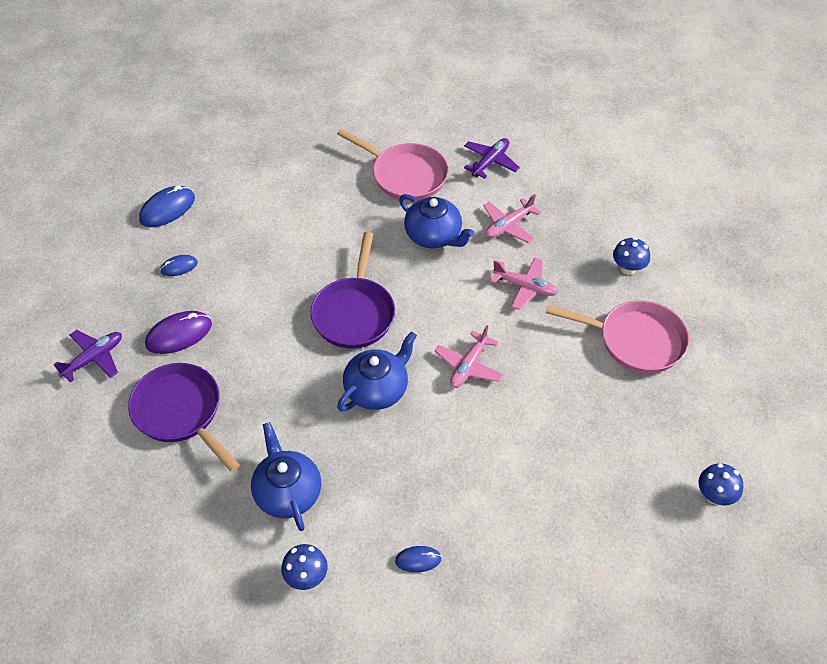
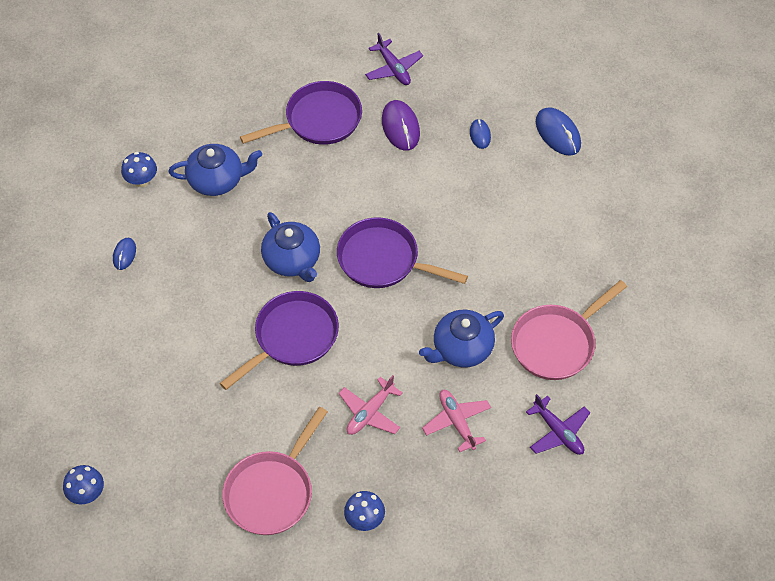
camera: 105 degrees right, 5 degrees up
pink plane [434,325,504,388] -> purple pan [220,291,339,390]

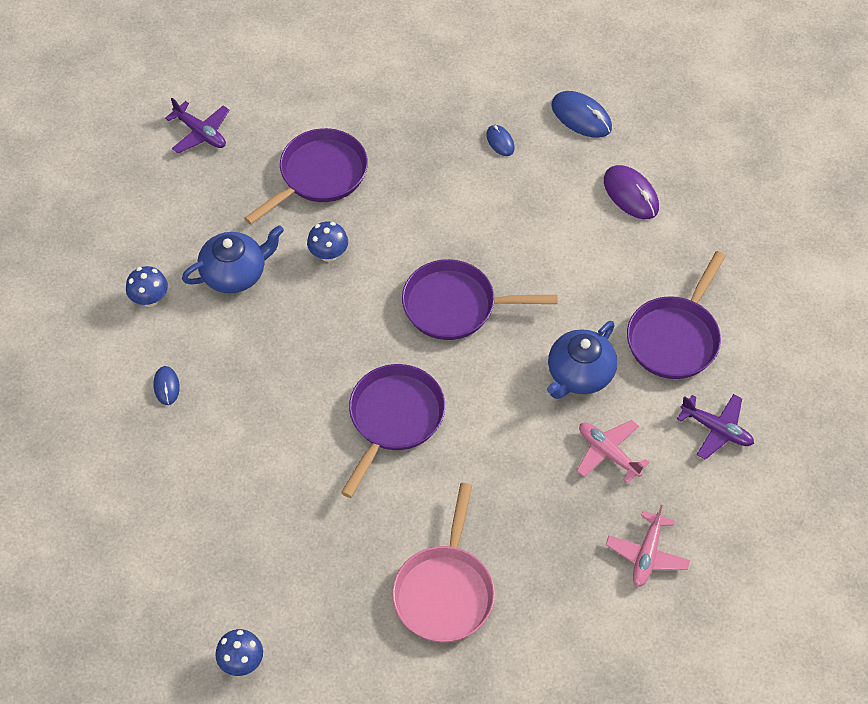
camera: 20 degrees left, 0 degrees up
blue teapot [261,212,320,282] -> none
pink plane [339,375,403,435] -> pink plane moved to [606,505,690,587]
blue mushroom [344,491,385,531] -> blue mushroom moved to [307,222,348,262]
purple plane [365,33,423,85] -> purple plane moved to [165,98,230,154]
purple mouse [382,100,420,151] -> purple mouse moved to [604,165,659,219]
pink pan [511,280,627,380] -> purple pan [627,251,726,379]

